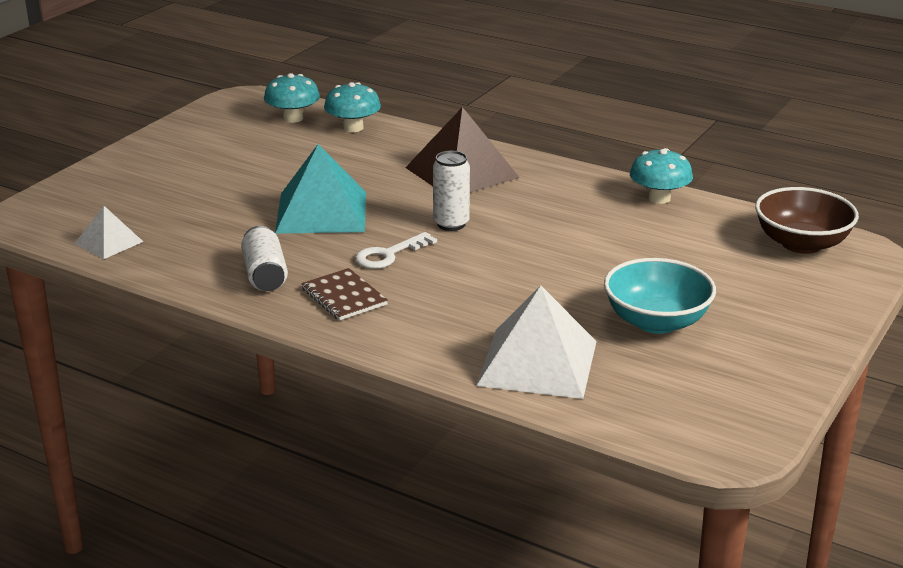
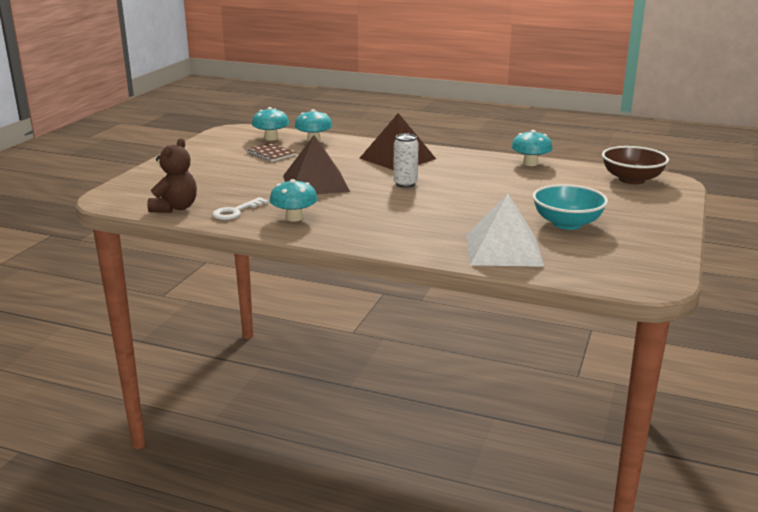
camera: 10 degrees left, 5 degrees down
white pyramid [74,206,143,259] -> brown teddy bear [147,138,197,213]
white can [241,226,288,291] -> turquoise mushroom [270,179,318,221]
turquoise pyramid [275,144,366,234] -> brown pyramid [283,135,350,194]
brown notebook [301,268,388,321] -> brown notebook moved to [246,143,296,162]
white key [355,232,437,269] -> white key moved to [212,197,269,220]

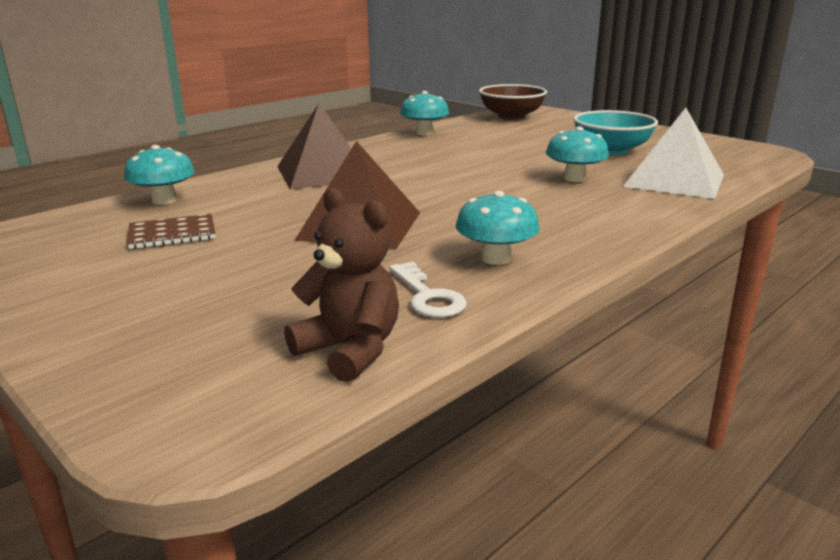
camera: 65 degrees left, 0 degrees up
turquoise mushroom [252,107,289,141] -> turquoise mushroom moved to [546,126,609,182]
white can [393,134,419,188] -> none

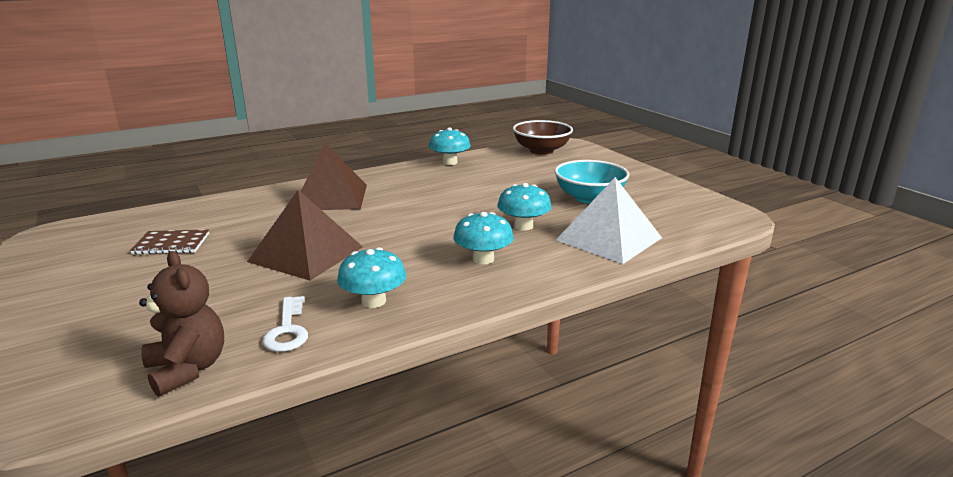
camera: 15 degrees right, 0 degrees up
turquoise mushroom [124,145,195,205] -> turquoise mushroom moved to [453,212,514,264]

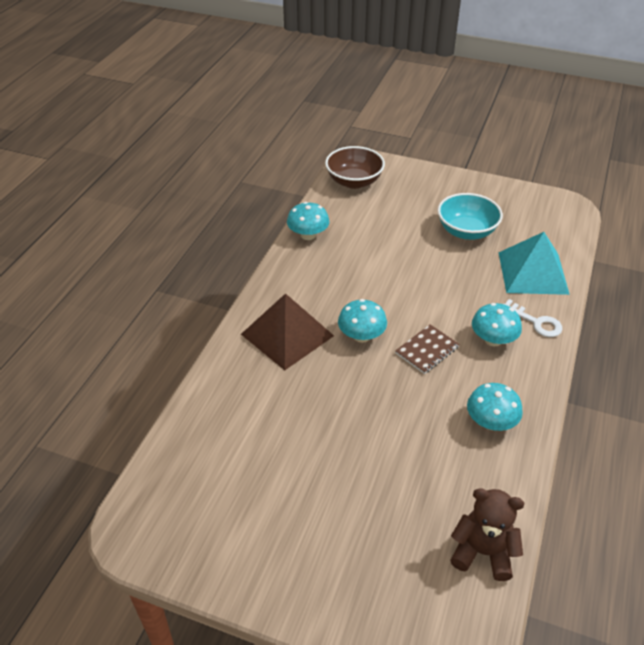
camera: 40 degrees left, 20 degrees up
brown notebook [130,229,209,255] -> brown notebook moved to [395,324,460,374]
brown pyramid [247,190,363,281] -> none
white key [262,296,308,352] -> white key moved to [503,299,563,337]
turquoise mushroom [497,183,551,230] -> turquoise mushroom moved to [338,299,387,343]
white pyramid [556,177,662,264] -> turquoise pyramid [499,232,570,295]

